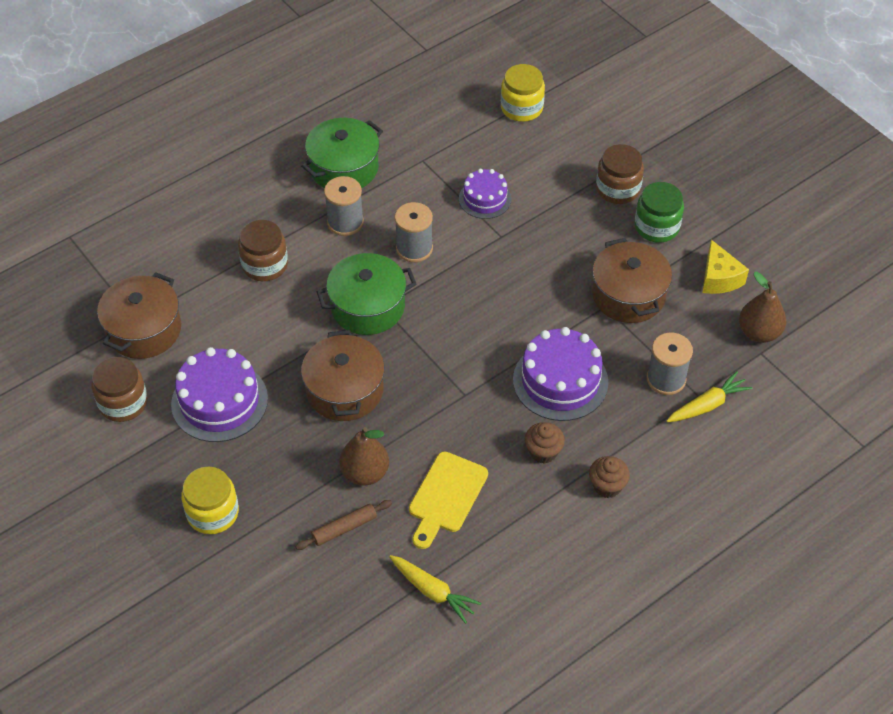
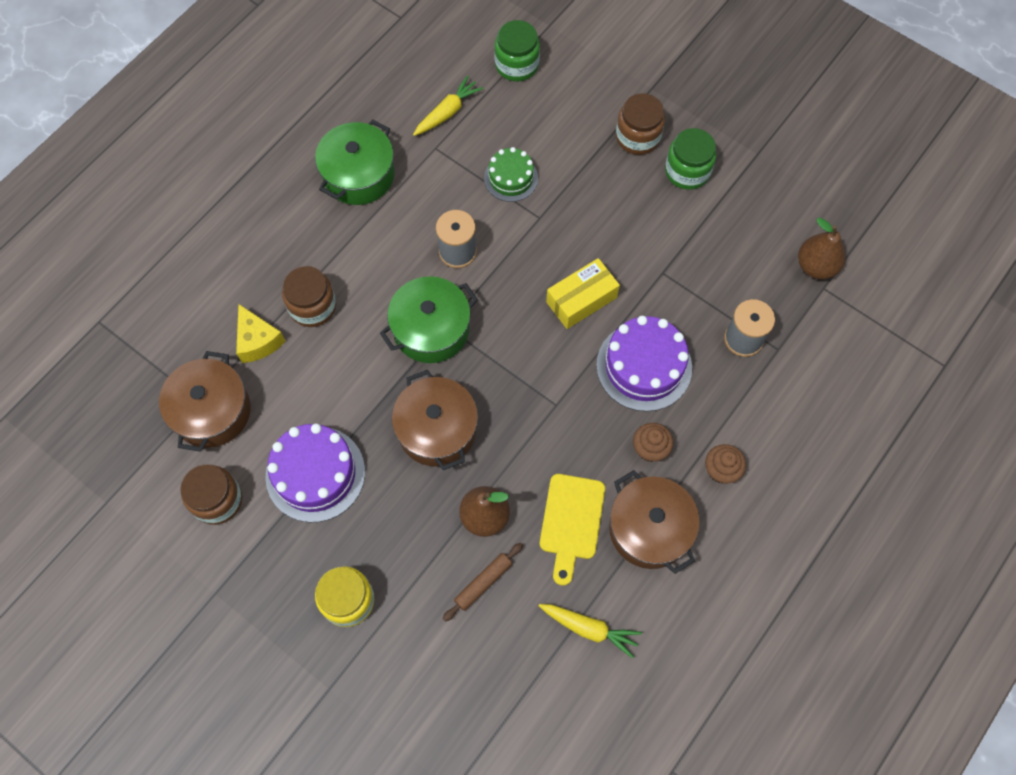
camera: 15 degrees left, 15 degrees up
grey spool [324,176,364,236] -> none
purple cake [459,169,511,219] -> green cake [484,147,538,202]
yellow jar [501,64,545,122] -> green jar [494,20,540,81]
brown pot [592,238,672,323] -> brown pot moved to [609,470,700,574]
yellow carrot [667,371,752,422] -> yellow carrot moved to [413,75,483,136]
yellow cheese [702,240,749,294] -> yellow cheese moved to [236,304,286,363]
none -> yellow box [546,258,620,329]

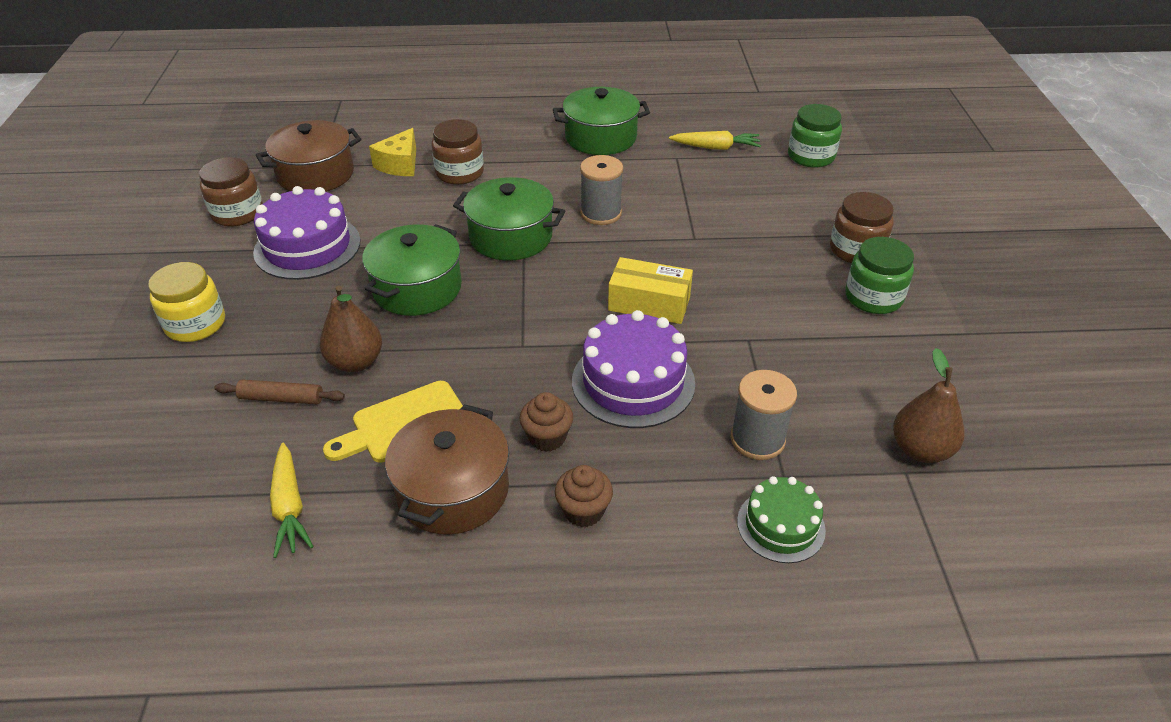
camera: 50 degrees right, 25 degrees down
brown pot [392,370,478,470] -> green pot [362,224,462,316]
green cake [484,147,538,202] -> green cake moved to [737,476,826,563]

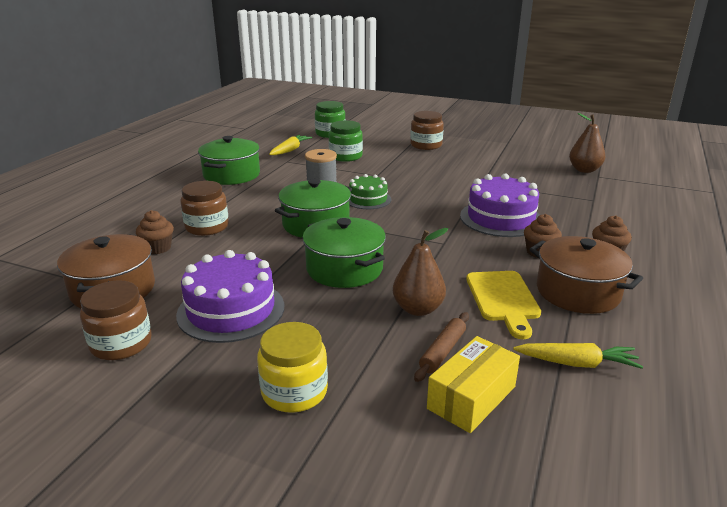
camera: 65 degrees left, 15 degrees down
yellow cheese [369,128,416,176] -> brown cupcake [136,210,174,254]
yellow box [608,257,693,324] -> yellow box moved to [427,336,520,433]
grey spool [731,370,797,460] -> none
green cake [737,476,826,563] -> green cake moved to [349,174,391,209]
green jar [845,237,914,314] -> green jar moved to [329,120,363,162]

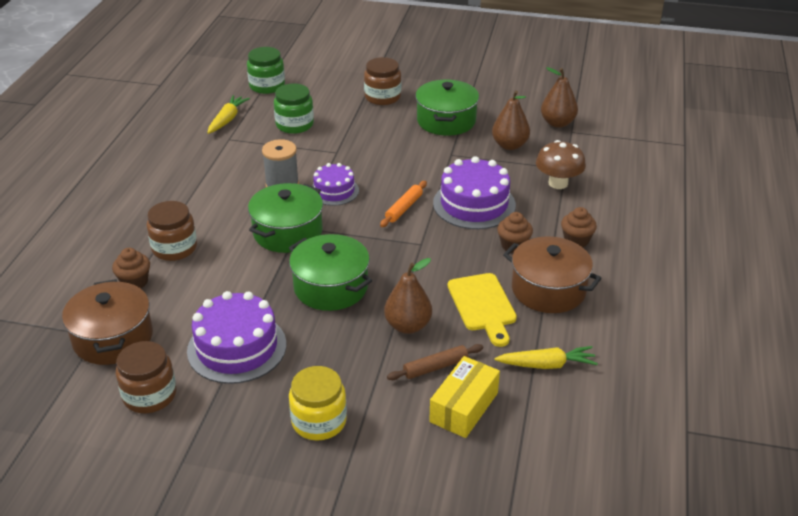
camera: 10 degrees left, 10 degrees up
green pot [198,136,260,185] -> green pot moved to [415,80,479,136]
green cake [349,174,391,209] -> purple cake [312,163,359,206]
brown rolling pin [414,312,469,382] -> brown rolling pin turned 45 degrees clockwise [387,344,483,380]
none -> orange rolling pin [380,181,427,227]
none -> brown pear [492,90,530,150]
none -> brown mushroom [536,140,586,189]

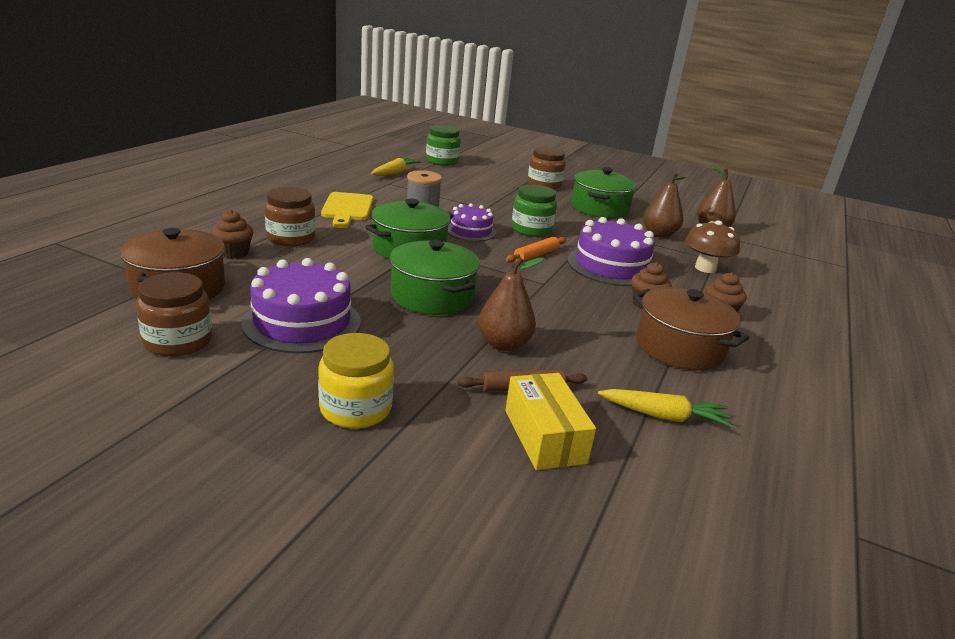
camera: 10 degrees right, 10 degrees down
green jar [274,83,314,134] -> green jar moved to [512,184,557,237]
yellow box [429,356,500,438] -> yellow box turned 60 degrees counterclockwise [505,373,596,470]
yellow cutting board [448,273,517,347] -> yellow cutting board moved to [321,192,373,228]

